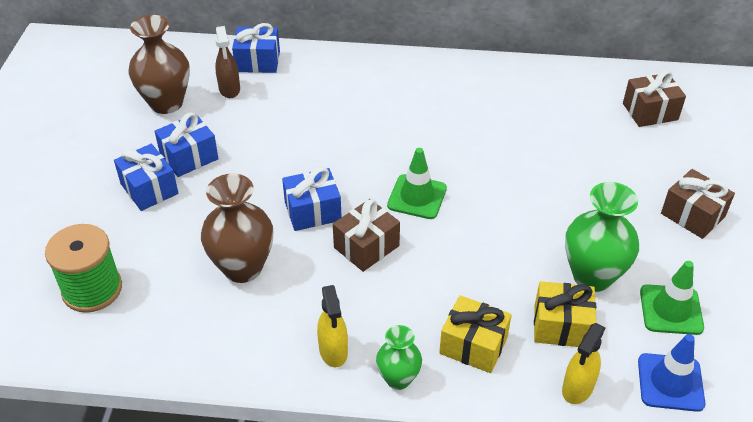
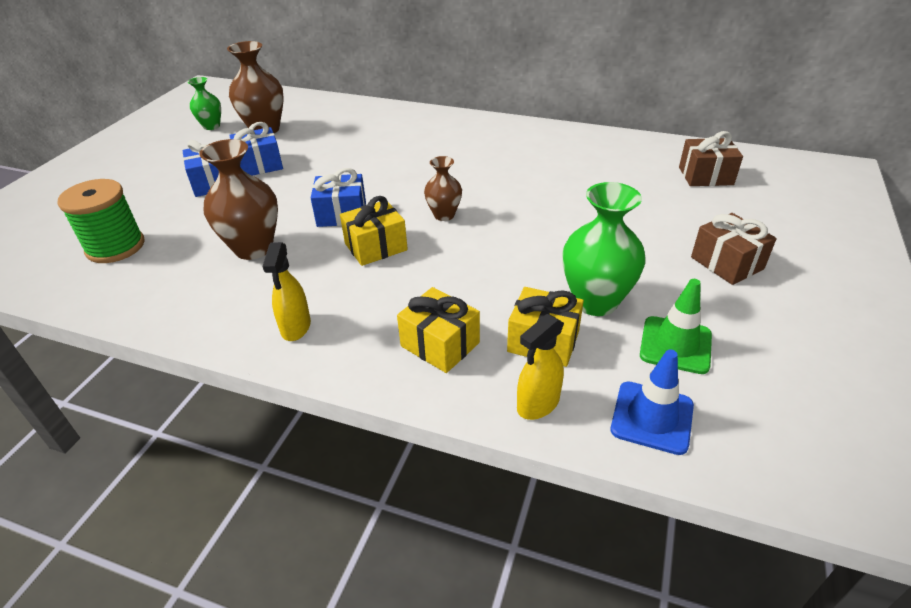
camera: 15 degrees right, 5 degrees down
brown spray bottle [215,26,240,98] -> none
blue gift [232,23,280,73] -> none
brown gift [333,199,400,272] -> yellow gift [340,196,408,266]
green vase [376,325,422,390] -> green vase moved to [188,77,221,130]
green traffic cone [387,148,447,219] -> brown vase [424,156,462,221]

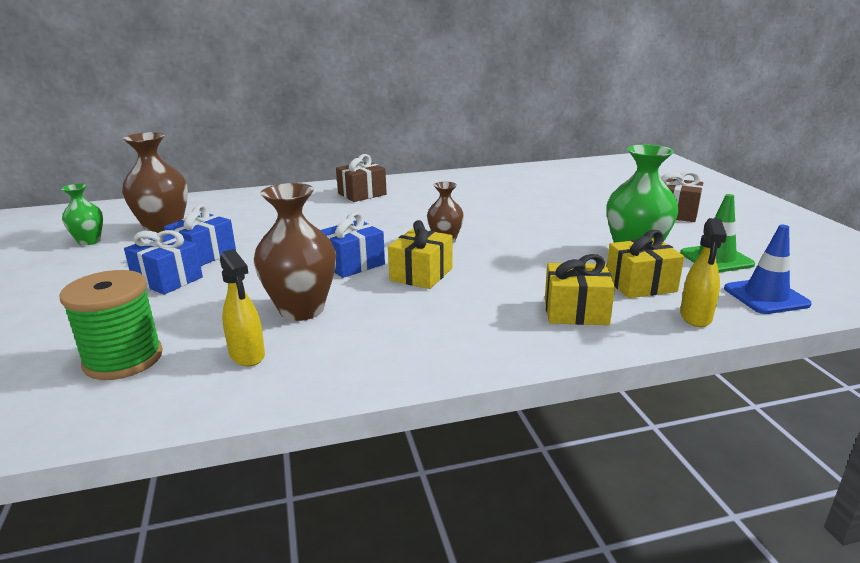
camera: 35 degrees left, 15 degrees down
yellow spray bottle [262,242,311,341] -> yellow spray bottle moved to [220,249,265,366]
brown gift [679,131,743,186] -> brown gift moved to [336,154,387,202]

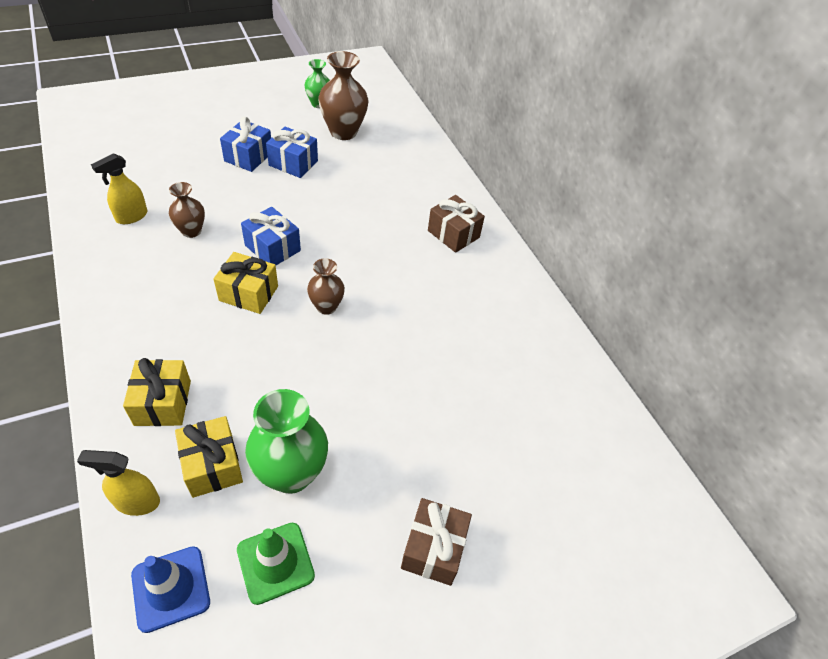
camera: 75 degrees right, 25 degrees up
green spool [60,270,163,380] -> none
brown vase [254,183,336,321] -> brown vase [169,182,205,238], size x0.58

